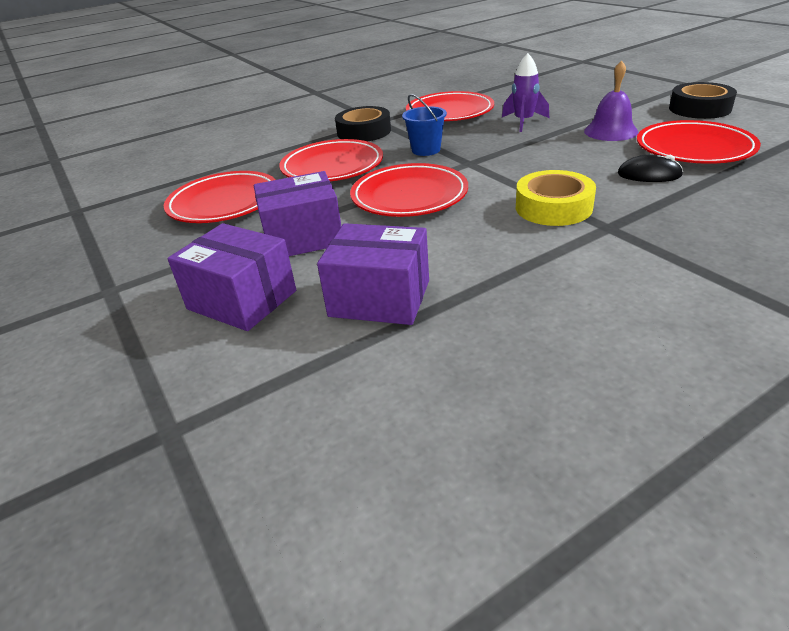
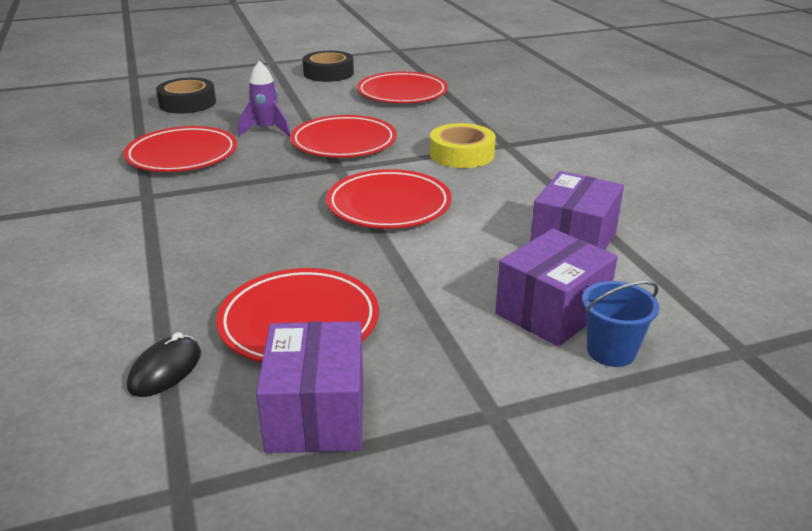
camera: 80 degrees left, 5 degrees down
purple box [254,171,341,256] -> purple box moved to [256,321,363,453]
red plate [279,139,383,181] -> red plate moved to [290,115,397,158]
black tape [335,106,391,141] -> black tape moved to [156,78,216,114]
blue bucket [402,94,447,156] -> blue bucket moved to [582,281,659,367]
purple bell [584,60,638,141] -> none
black mouse [617,154,683,182] -> black mouse moved to [127,332,201,397]

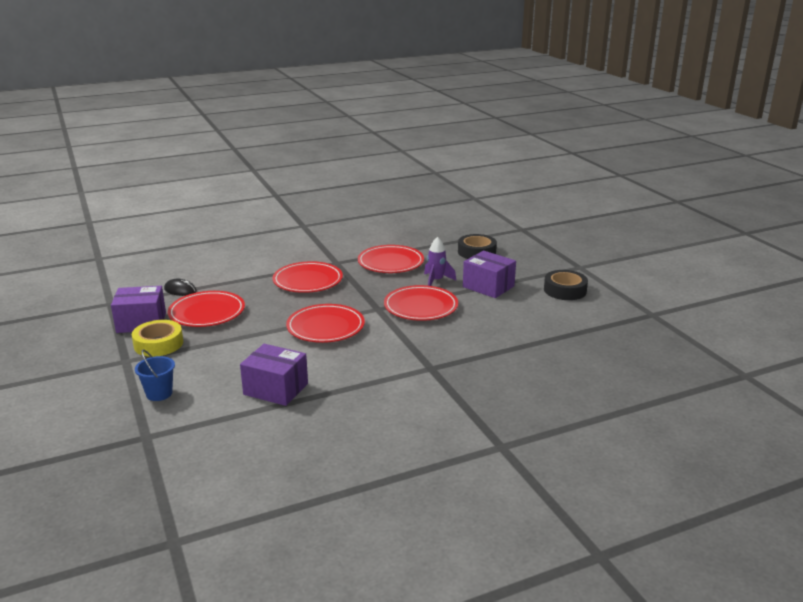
camera: 85 degrees right, 5 degrees down
red plate [357,72,448,103] -> red plate moved to [273,261,343,293]
yellow tape [430,123,496,168] -> yellow tape moved to [132,320,183,357]
purple box [495,229,618,347] -> purple box moved to [463,251,516,298]

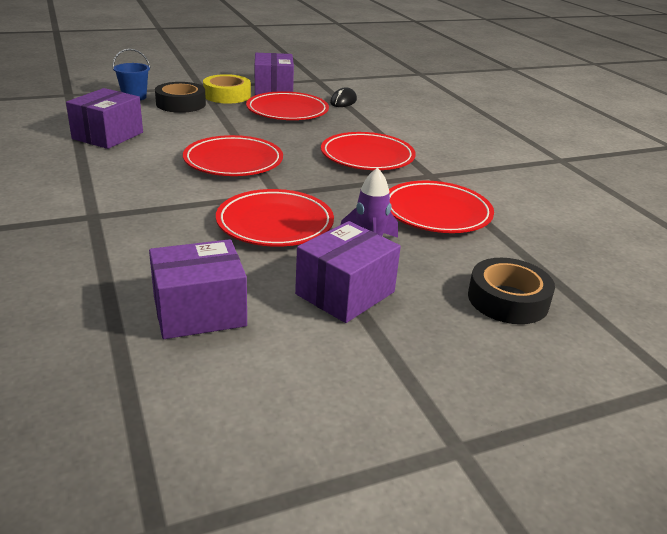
camera: 90 degrees right, 5 degrees up
black tape [544,270,588,300] -> black tape moved to [155,82,206,113]
none -> purple box [149,239,247,339]

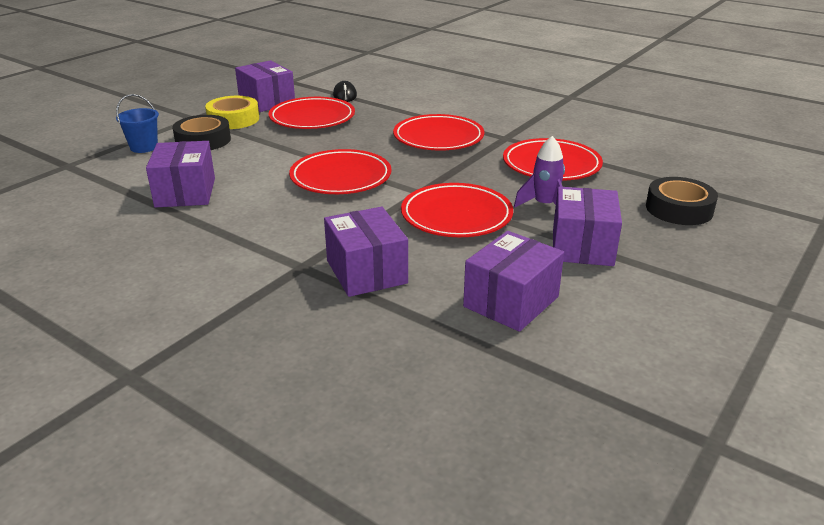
camera: 30 degrees left, 0 degrees up
none -> purple box [324,207,408,297]

